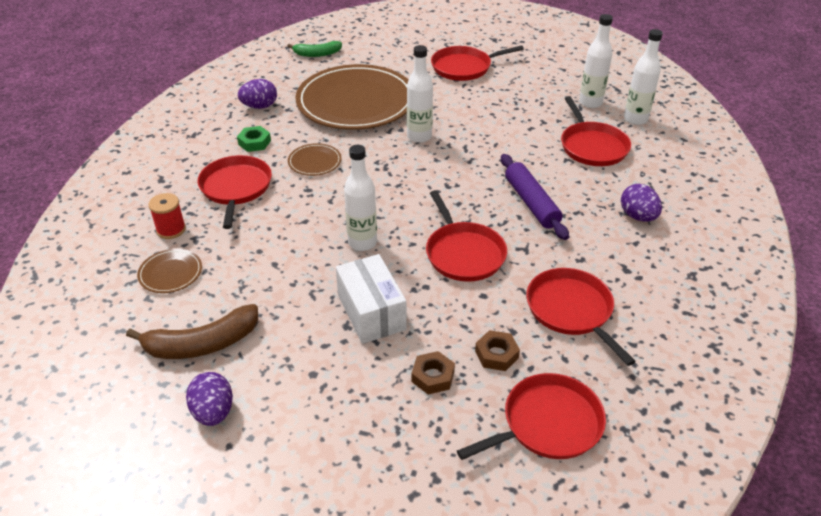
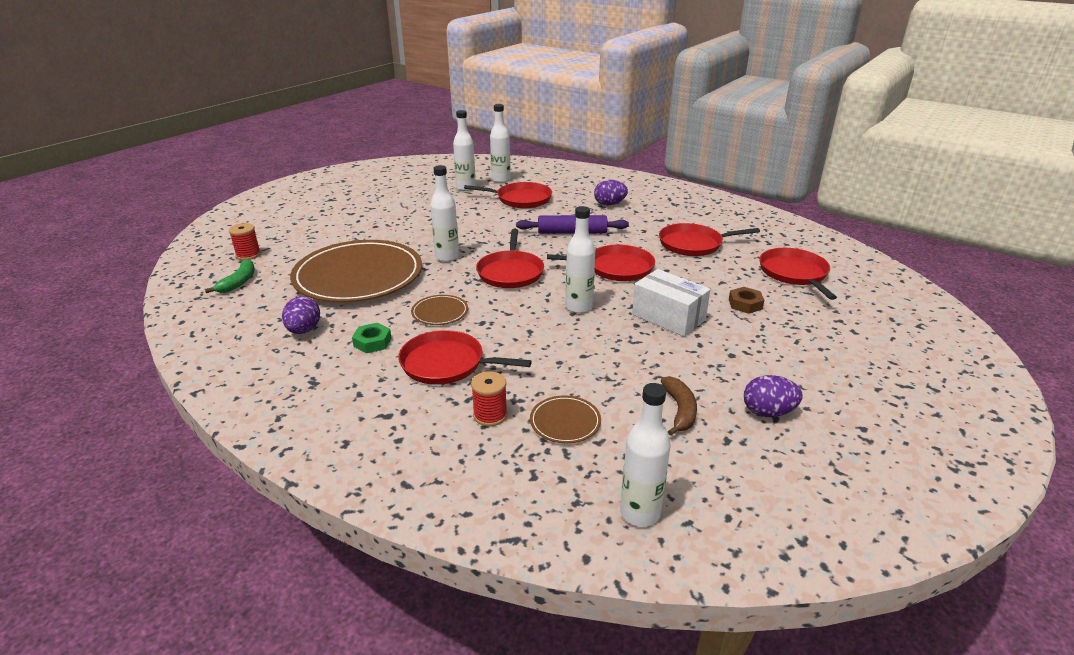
camera: 70 degrees left, 10 degrees down
brown banana [126,304,258,359] -> brown banana [661,376,697,436], size x0.65
white box [336,254,407,344] -> white box turned 45 degrees clockwise [632,269,711,337]
red pan [431,45,524,81] -> red pan moved to [476,229,544,288]
brown nut [475,330,520,371] -> none
none -> red spool [229,223,261,260]
none -> white bottle [620,383,671,527]

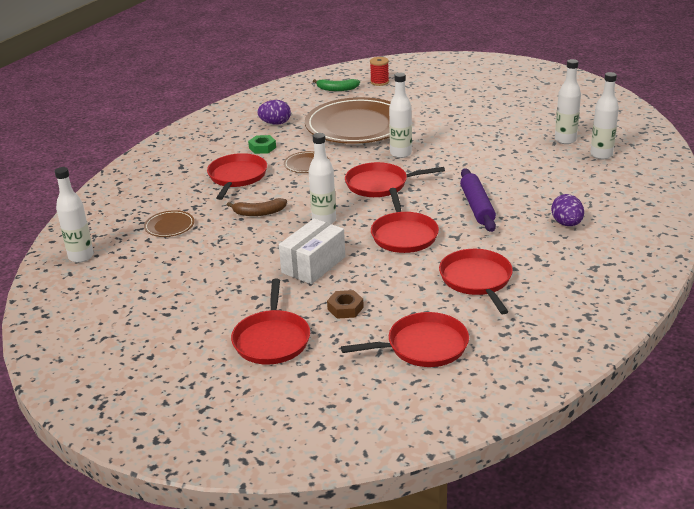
camera: 85 degrees right, 0 degrees up
red pan [464,182,552,208] -> red pan moved to [231,279,310,365]
red spool [471,371,507,426] -> none
brown banana [661,376,697,436] -> brown banana moved to [227,198,287,216]
purple egg [744,375,803,417] -> none

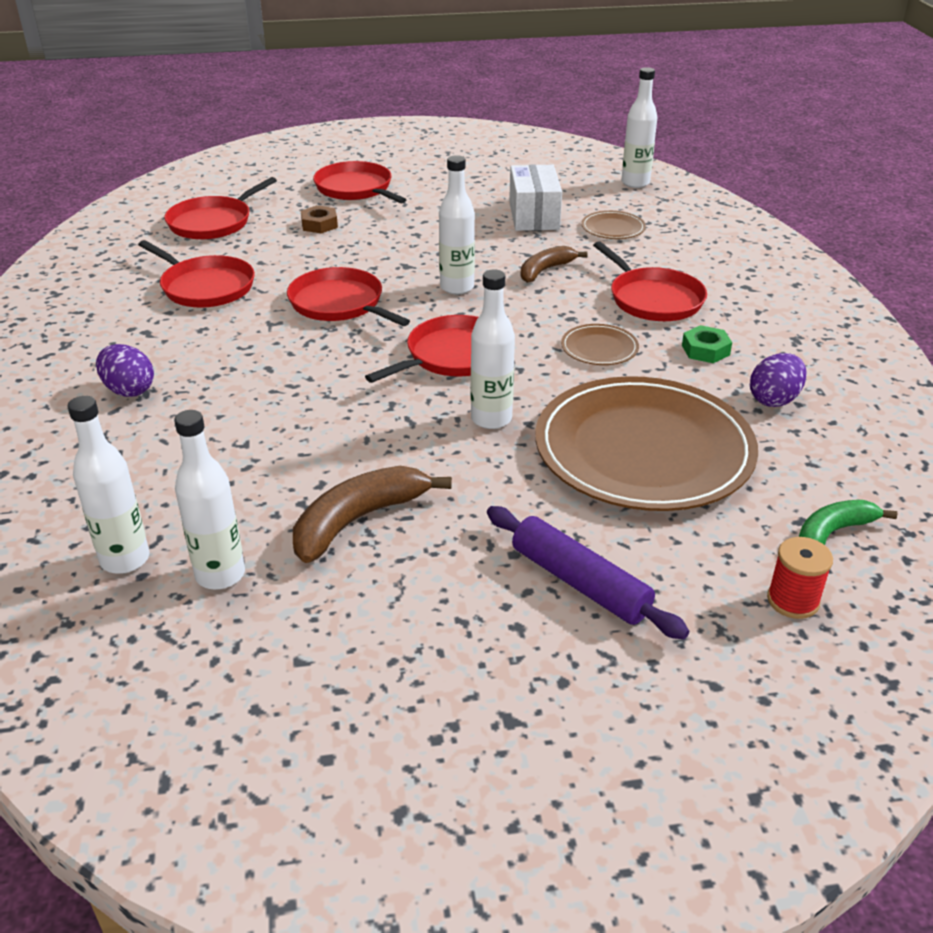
camera: 140 degrees right, 5 degrees up
white box [279,219,345,284] -> white box moved to [509,165,562,231]
purple rolling pin [460,168,496,232] -> purple rolling pin moved to [487,506,689,639]
none -> brown banana [293,466,452,563]

